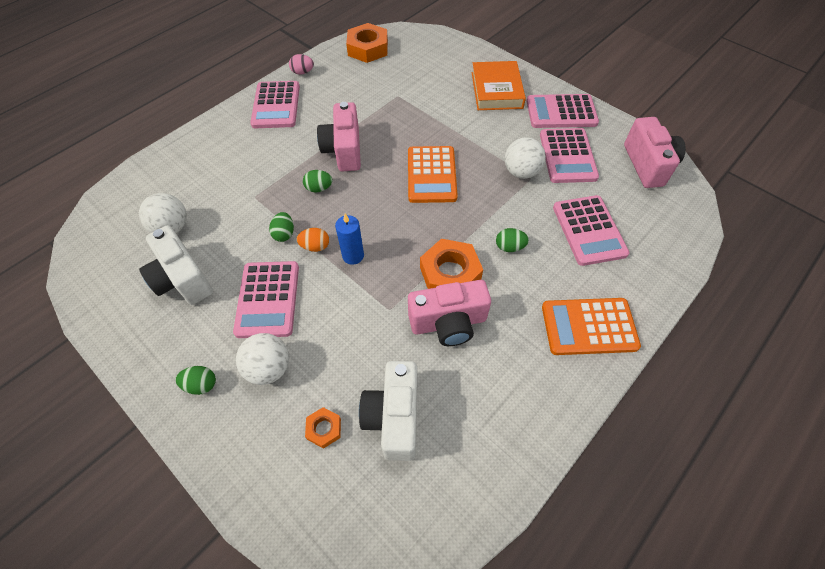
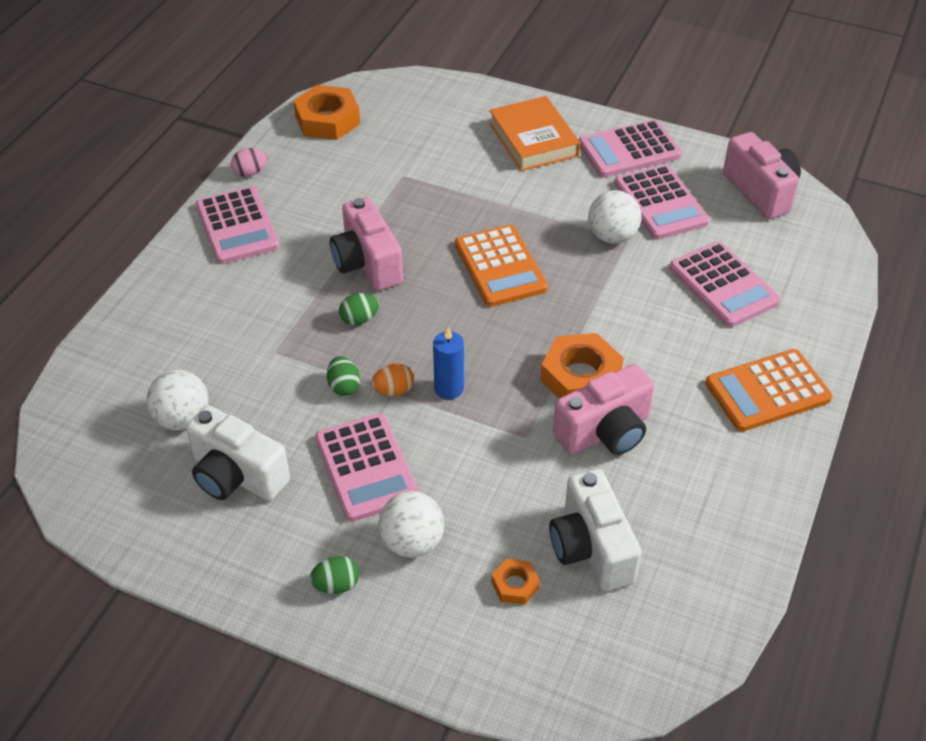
camera: 20 degrees left, 10 degrees down
green egg [496,228,529,252] -> none

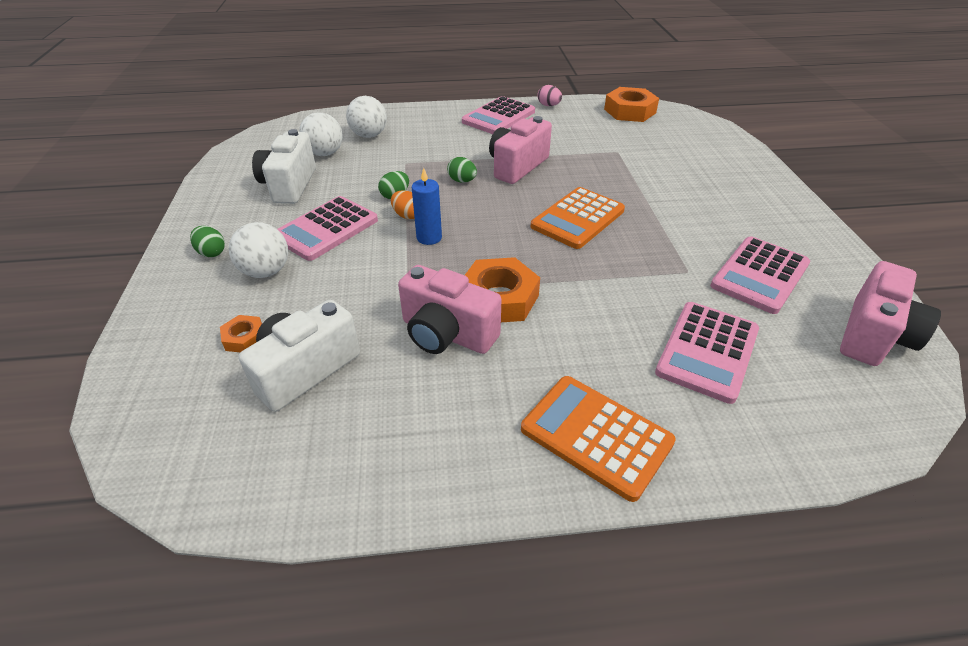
camera: 60 degrees right, 5 degrees down
orange book [489,96,580,171] -> none
pink calculator [579,119,682,177] -> none
white ball [588,190,641,244] -> white ball moved to [346,96,387,138]

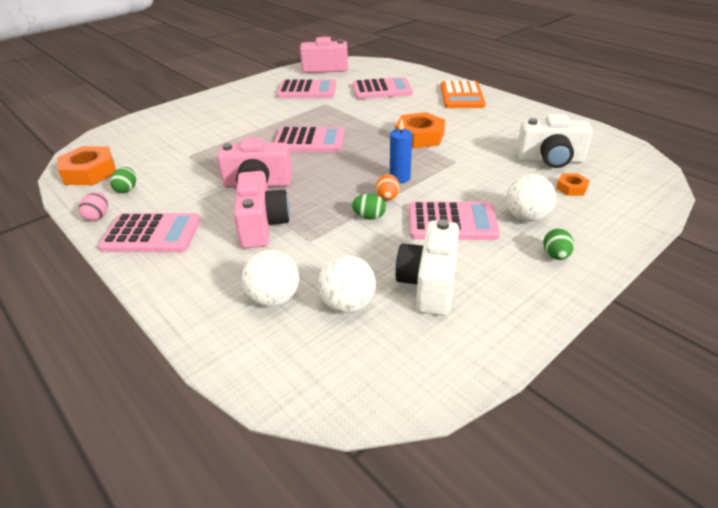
camera: 125 degrees left, 5 degrees down
white camera [252,129,316,204] -> white camera turned 135 degrees clockwise [395,219,459,316]
pink camera [398,265,502,354] -> pink camera moved to [234,171,290,248]
green egg [447,157,477,183] -> green egg moved to [110,167,136,193]
orange calculator [531,187,625,249] -> pink calculator [274,127,345,152]

